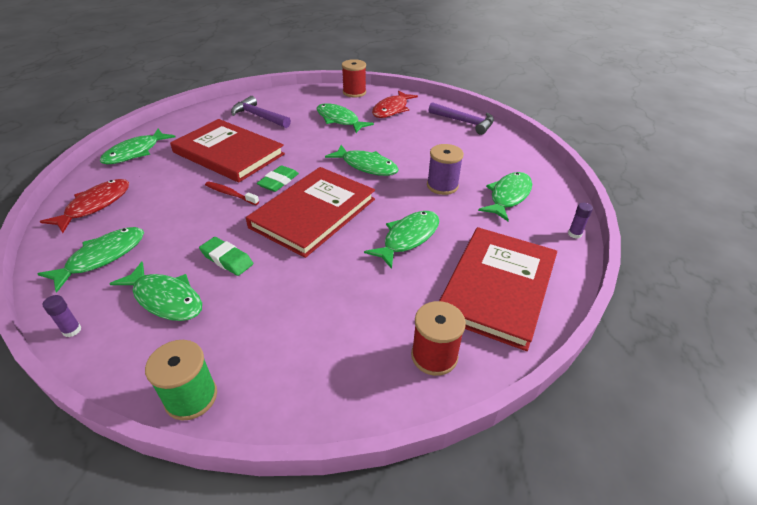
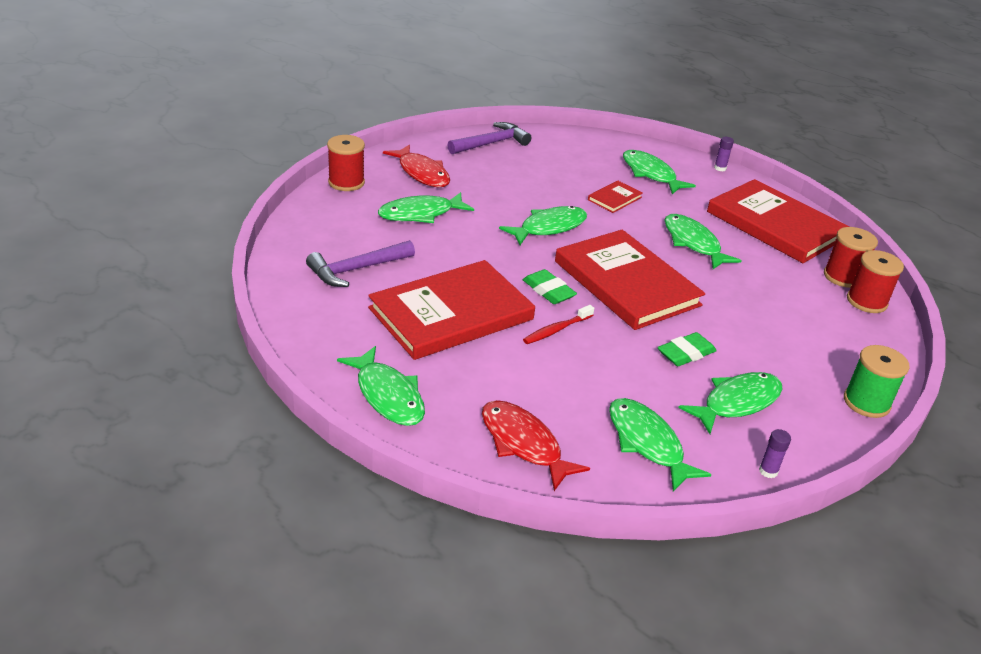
camera: 70 degrees left, 5 degrees down
purple spool [427,144,464,195] -> red book [588,181,643,213]
none -> red spool [847,250,904,313]

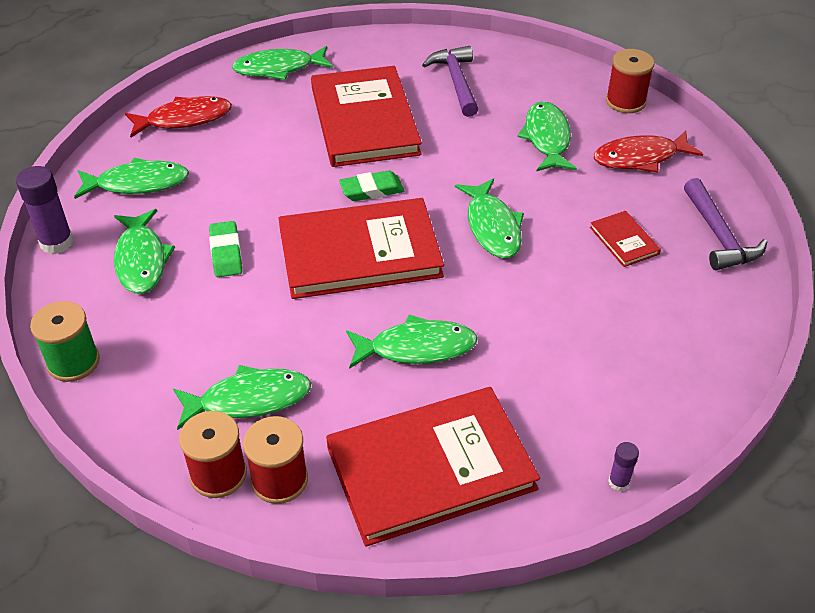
camera: 115 degrees right, 10 degrees up
red toothbrush [523,305,594,344] -> none
red book [588,181,643,213] -> red book moved to [590,211,661,267]
green fish [623,150,696,194] -> green fish moved to [173,365,311,430]
purple glue stick [759,429,791,478] -> purple glue stick [16,166,74,254], size x1.90

